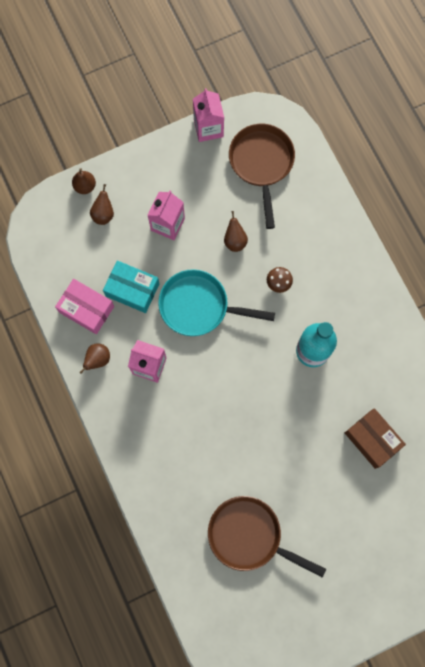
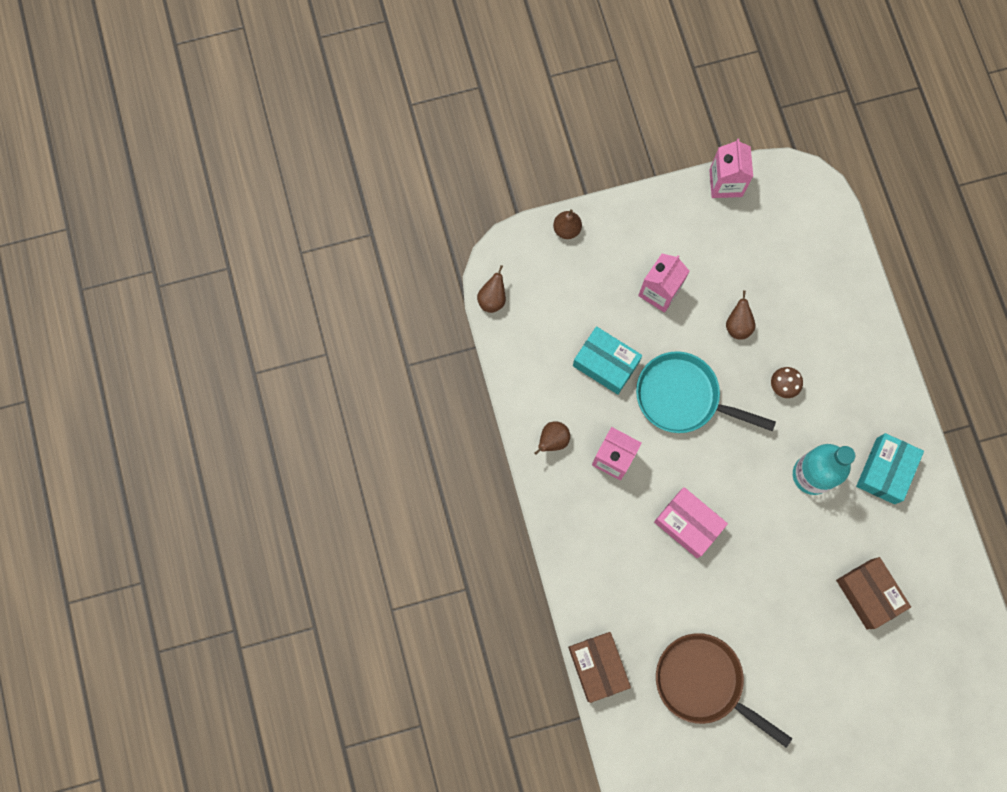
camera: 10 degrees right, 0 degrees up
pink box [55,279,114,334] -> pink box moved to [654,487,728,558]
brown pear [90,184,114,225] -> brown pear moved to [477,265,506,313]
brown pan [229,124,295,229] -> none
none -> brown box [568,632,631,703]
none -> turquoise box [856,433,924,504]

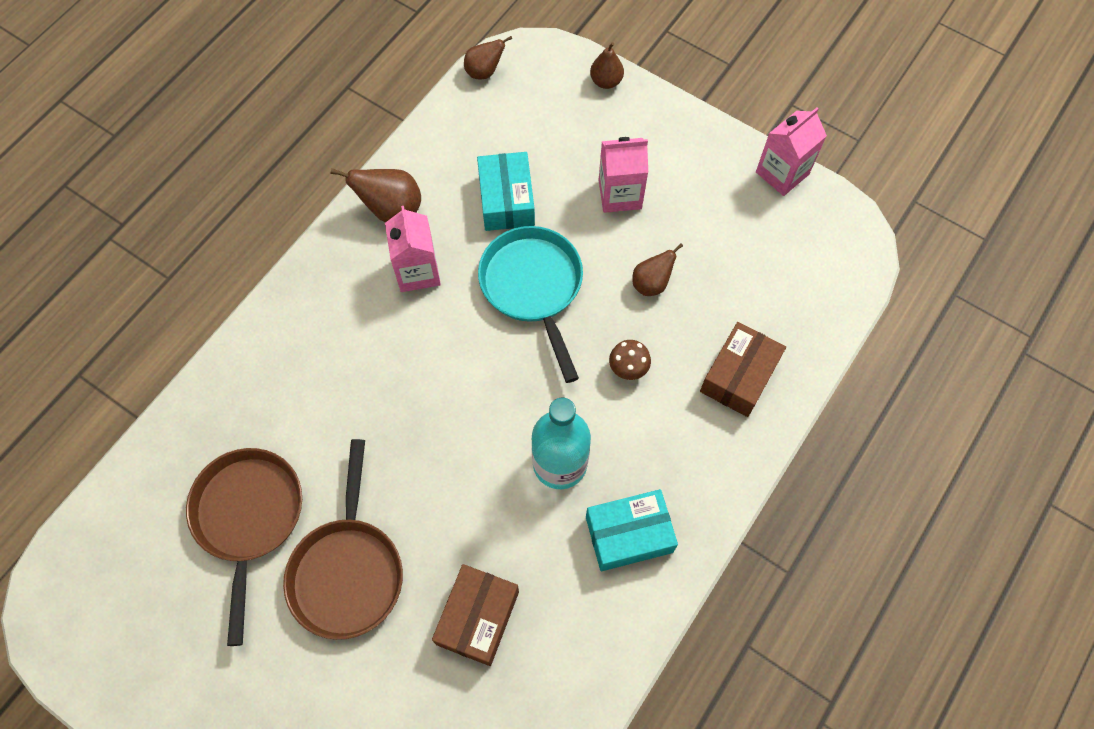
camera: 50 degrees right, 10 degrees down
brown pear [534,421,570,455] -> brown pear [331,168,421,222], size x1.51
brown box [568,632,631,703] -> brown box moved to [700,322,786,417]
pink box [654,487,728,558] -> none
none -> brown pan [283,439,403,640]

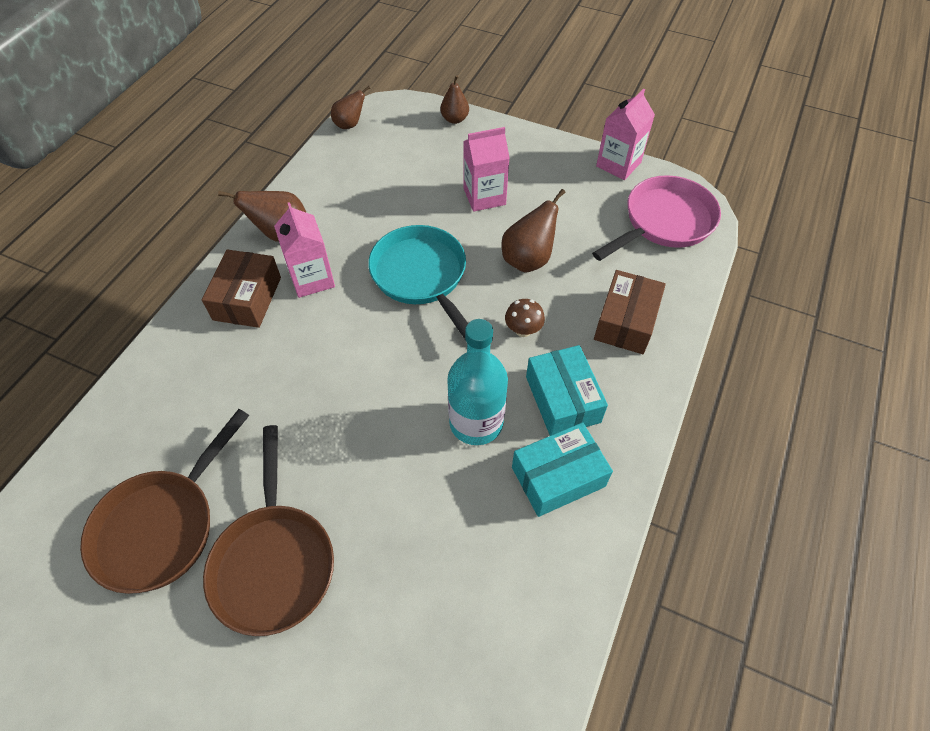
camera: 10 degrees left, 10 degrees down
brown pan [186,448,302,646] -> brown pan turned 135 degrees counterclockwise [80,409,249,594]
brown box [432,564,519,666] -> brown box moved to [202,249,281,328]
turquoise box [477,152,535,231] -> turquoise box moved to [526,345,608,436]
brown pear [632,244,683,296] -> brown pear [502,189,566,273], size x1.51
none -> pink pan [592,175,721,261]

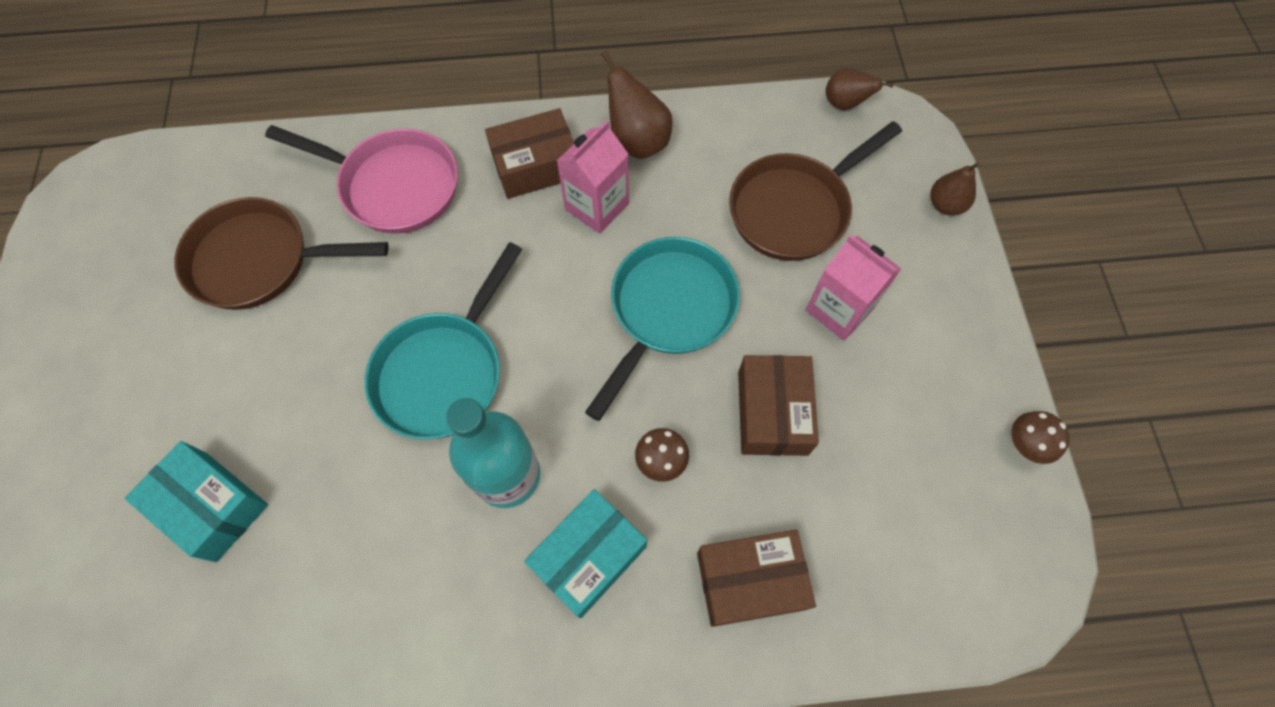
camera: 60 degrees right, 10 degrees up
brown pan [203,425,334,636] -> brown pan moved to [729,121,902,261]
brown pear [502,189,566,273] -> brown box [738,355,819,456]
turquoise box [512,422,613,517] -> turquoise box moved to [125,441,268,562]
pink pan [592,175,721,261] -> pink pan moved to [265,125,458,234]
pink carton [596,89,655,180] -> brown mushroom [1012,411,1070,464]
none -> turquoise pan [364,242,522,440]

